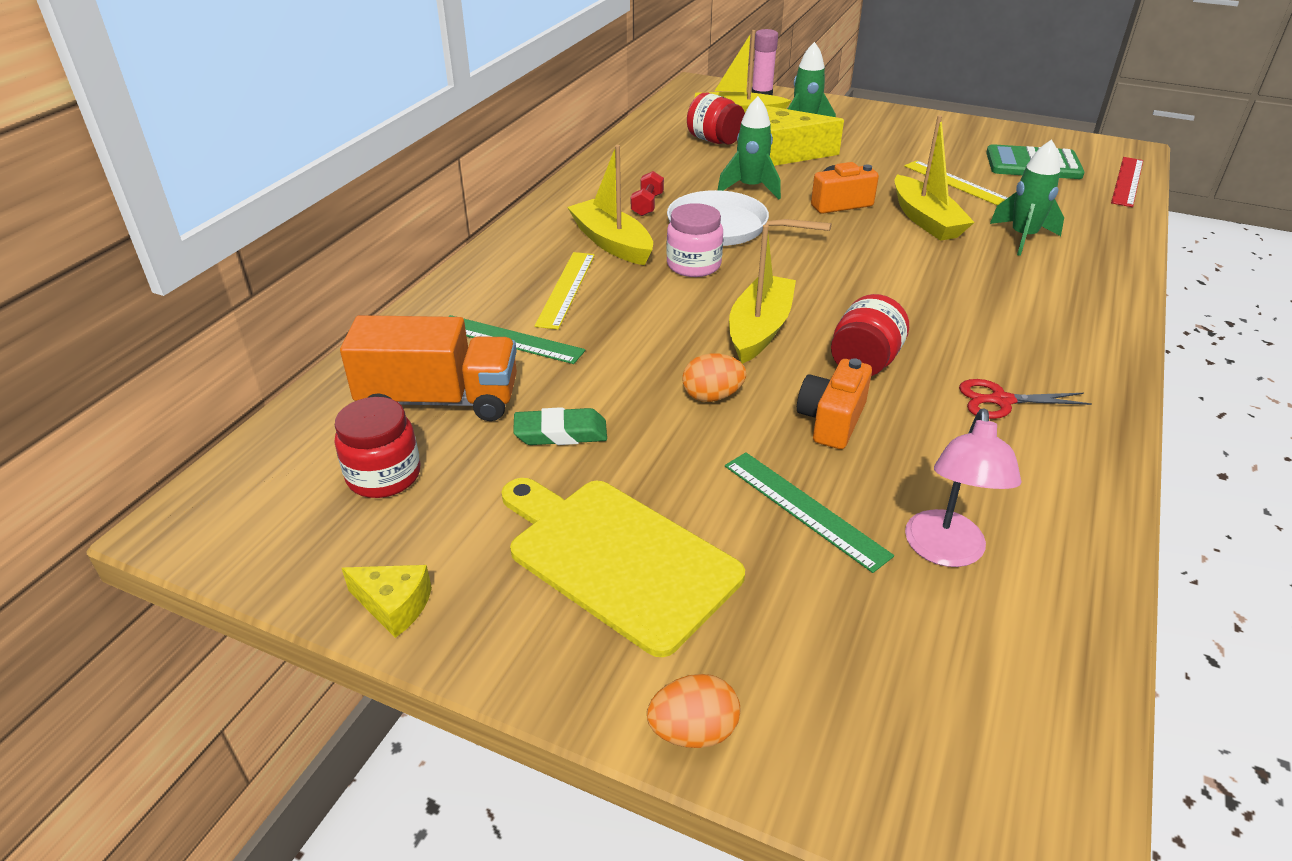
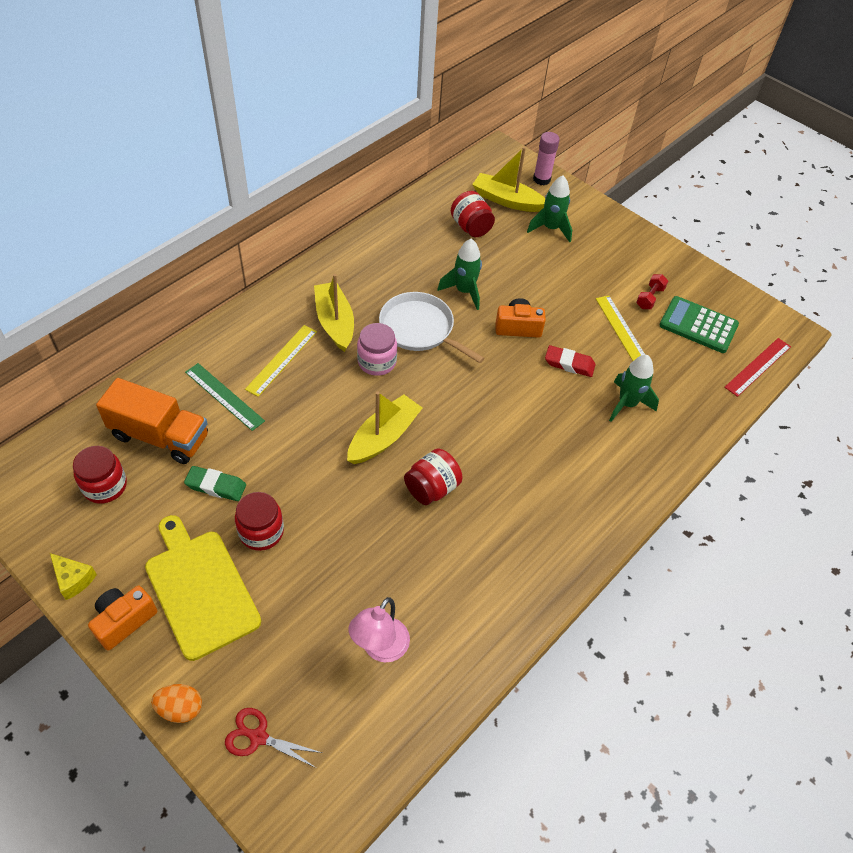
camera: 15 degrees right, 15 degrees up
red dumbbell [631,171,664,216] -> red dumbbell moved to [636,274,668,309]
orange egg [682,353,746,402] -> none
green ruler [725,452,894,573] -> none
yellow cheese [765,106,844,166] -> none
orange camera [797,358,872,449] -> orange camera moved to [88,585,157,651]
yellow boat [894,115,975,241] -> red eraser [545,345,595,377]
red scissors [959,379,1092,419] -> red scissors moved to [225,708,322,768]
none -> red jar [235,492,284,551]

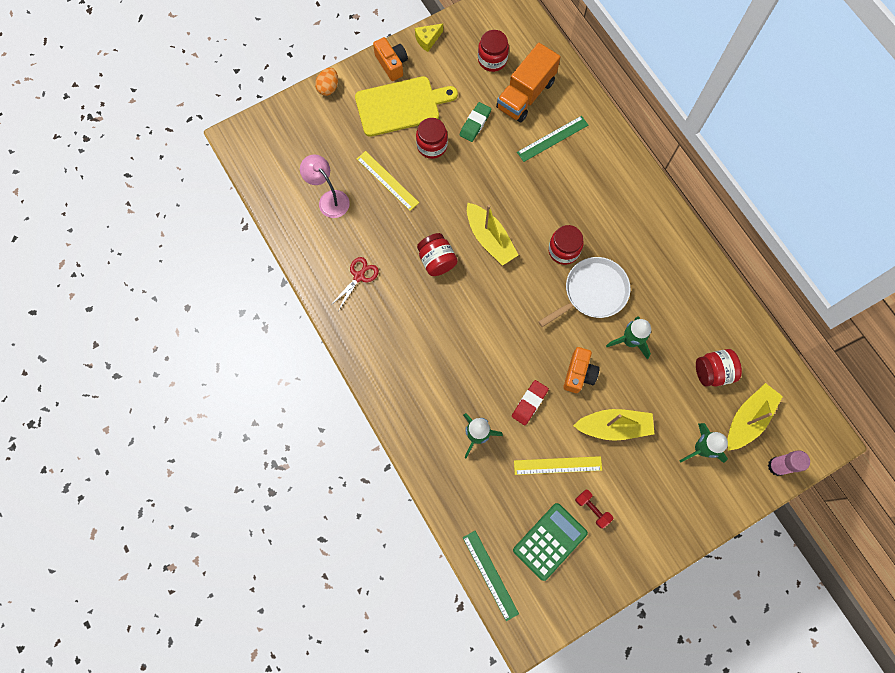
camera: 110 degrees right, 20 degrees up
red scissors [225,708,322,768] -> red scissors moved to [330,257,379,310]
yellow ruler [245,325,317,397] -> yellow ruler moved to [357,151,419,211]
yellow boat [314,274,354,352] -> yellow boat moved to [573,409,654,441]
pink jar [357,323,397,376] -> red jar [548,225,584,265]
red ruler [724,338,791,397] -> green ruler [463,531,519,621]

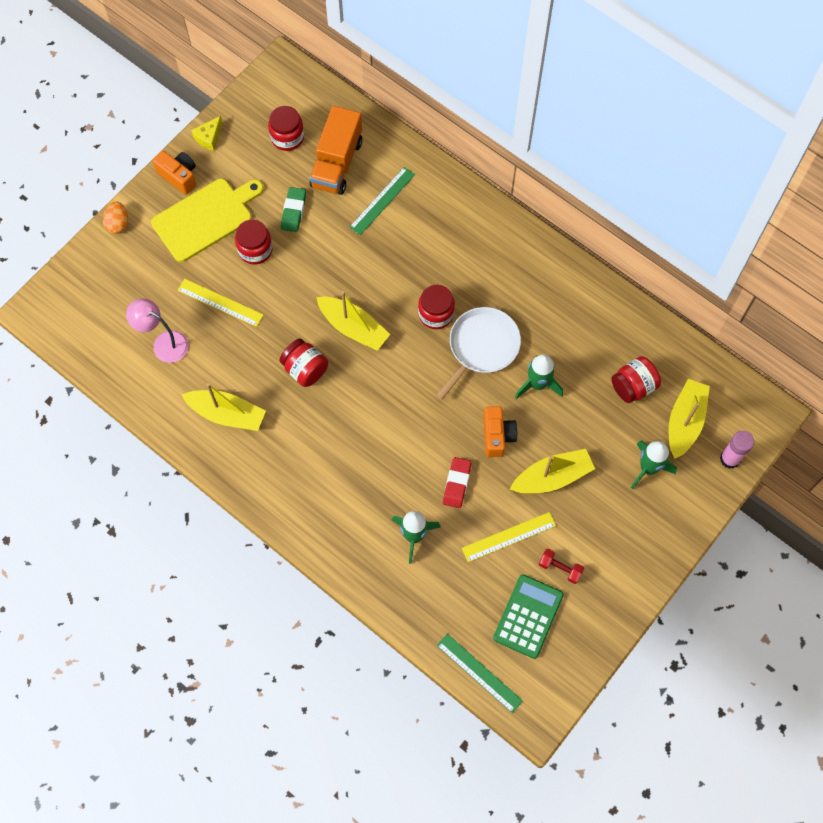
camera: 20 degrees left, 5 degrees down
red scissors [330,257,379,310] -> yellow boat [182,383,266,431]

